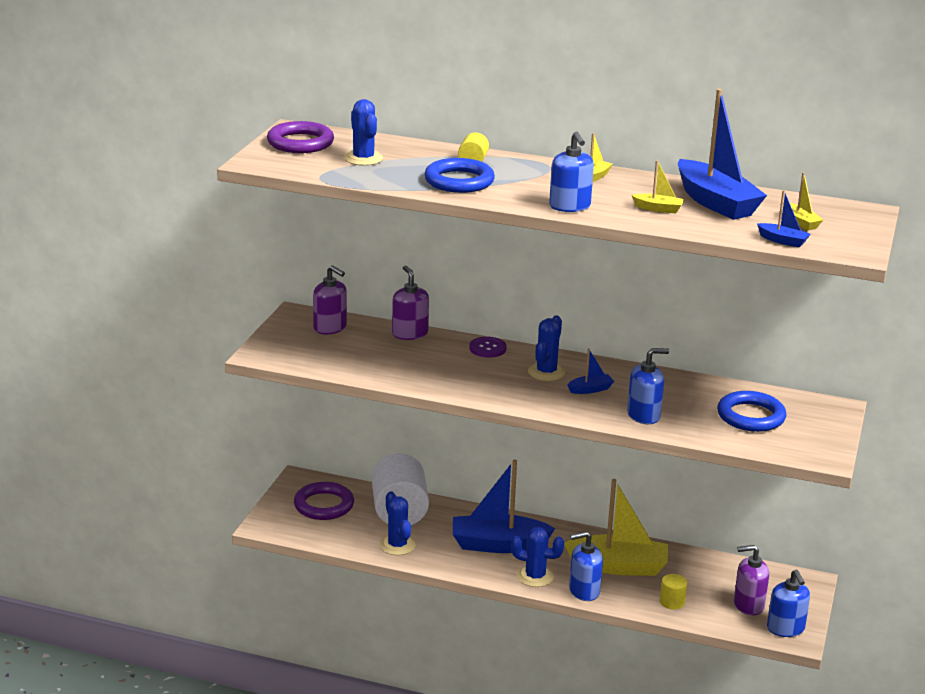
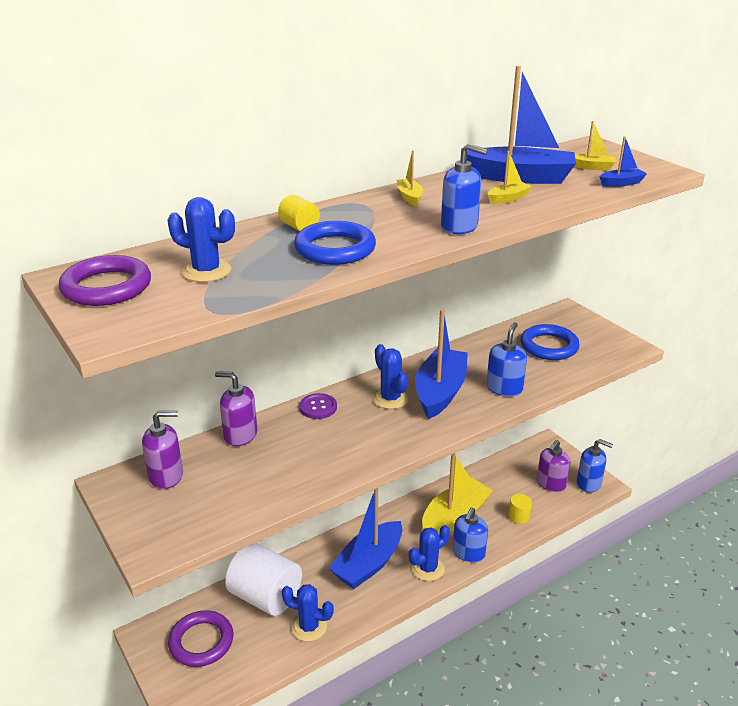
camera: 50 degrees left, 5 degrees up
blue boat [567,349,614,394] -> blue boat [415,309,468,419], size x2.27

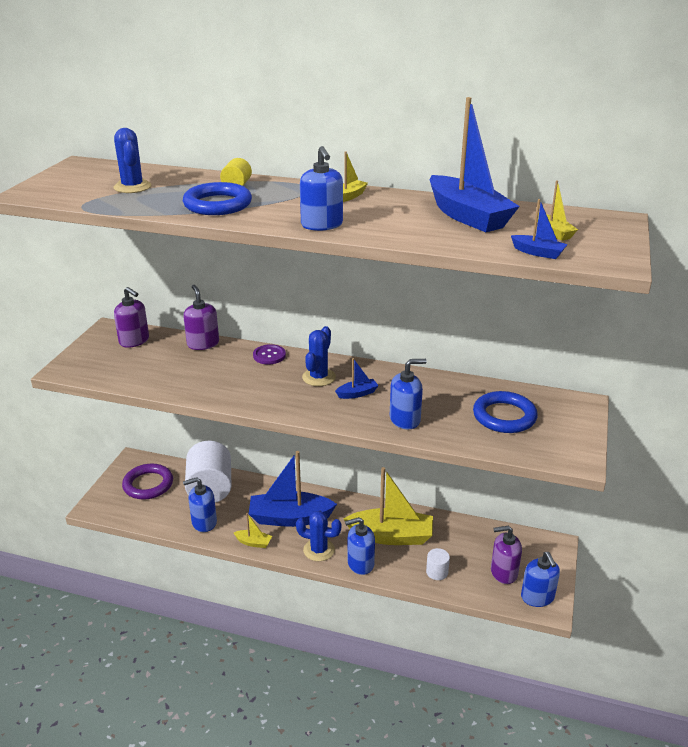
camera: 50 degrees right, 0 degrees up
purple ring [59,255,151,306] -> none
blue cactus [282,584,334,642] -> blue soap dispenser [183,477,217,532]
blue boat [415,309,468,419] -> blue boat [335,358,379,399], size x0.44
yellow boat [488,151,532,204] -> yellow boat moved to [234,513,272,548]
yellow cylinder [508,494,532,524] -> white cylinder [426,548,450,580]

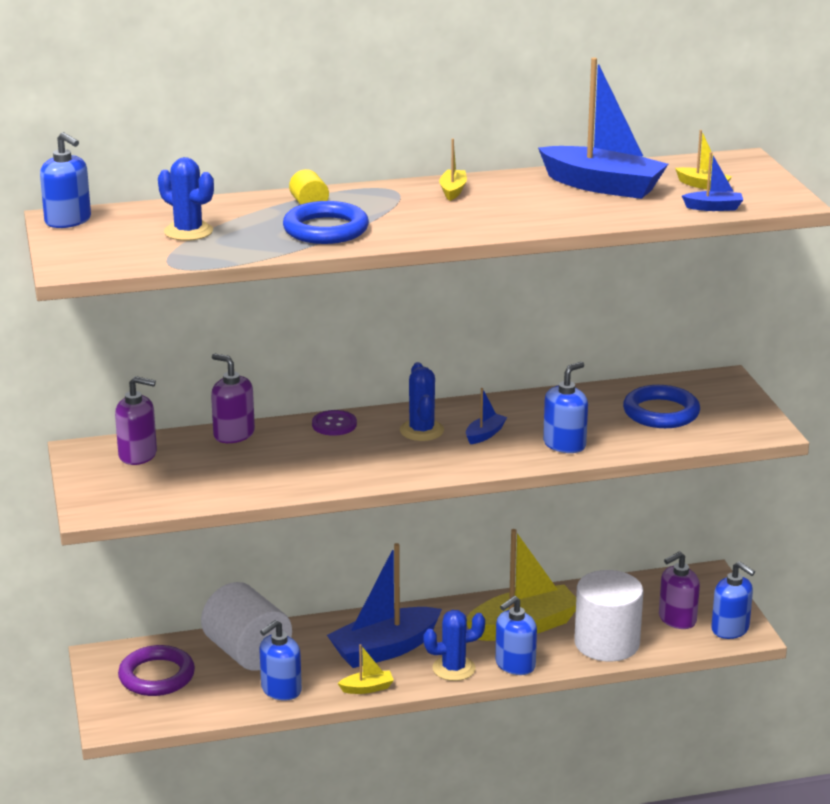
camera: 30 degrees left, 5 degrees down
blue soap dispenser [300,146,343,231] -> blue soap dispenser moved to [40,132,91,228]
white cylinder [426,548,450,580] -> white cylinder [574,570,643,662], size x2.28

